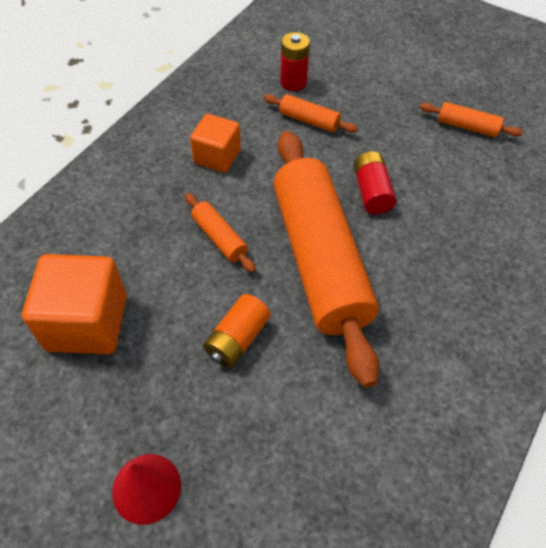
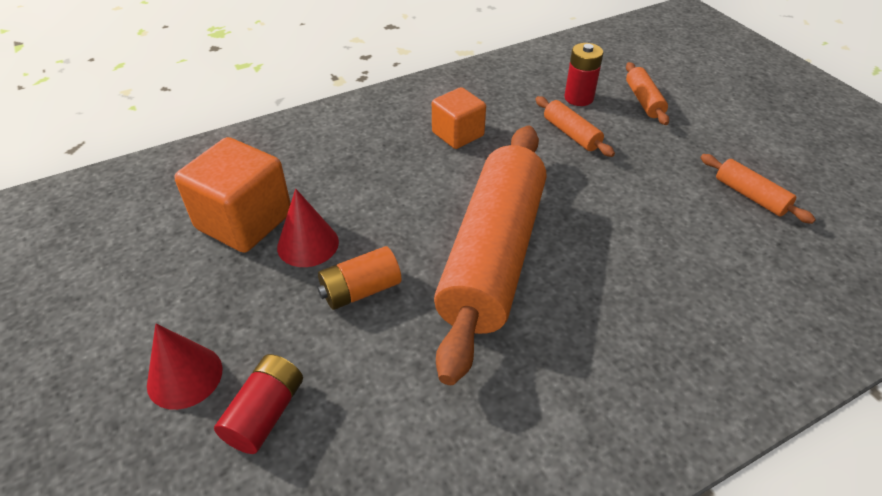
camera: 30 degrees right, 10 degrees down
orange rolling pin [185,193,256,273] -> orange rolling pin moved to [626,62,669,125]
red battery [353,151,396,214] -> red battery moved to [214,354,303,454]
none -> red cone [277,189,339,267]

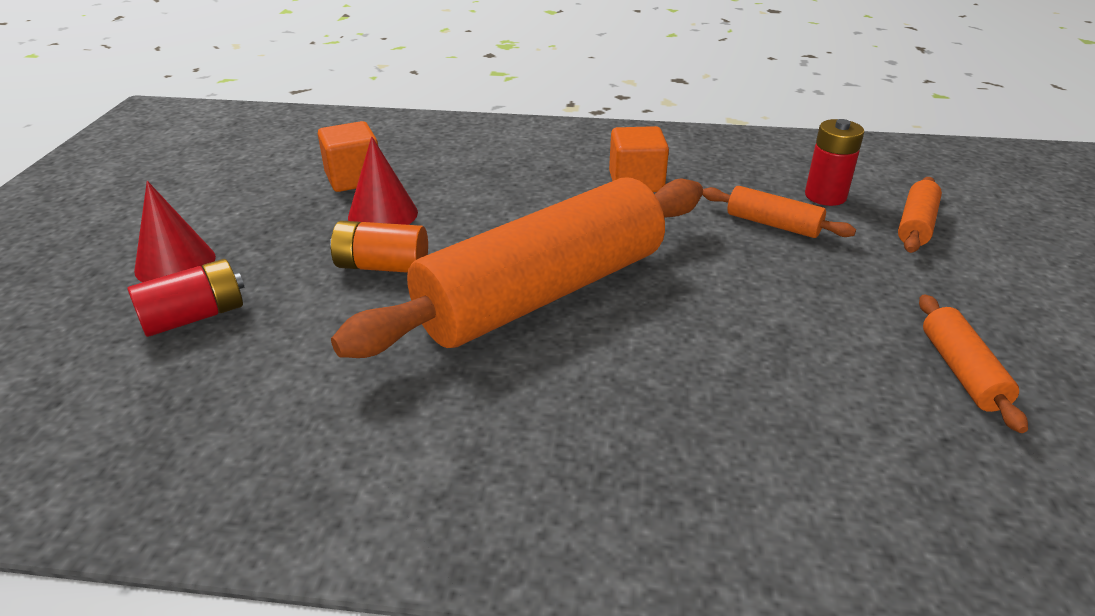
camera: 35 degrees right, 10 degrees down
orange cube [174,137,291,253] -> orange cube [318,121,378,192], size x0.63
orange rolling pin [535,96,615,157] -> orange rolling pin turned 60 degrees counterclockwise [703,186,856,238]

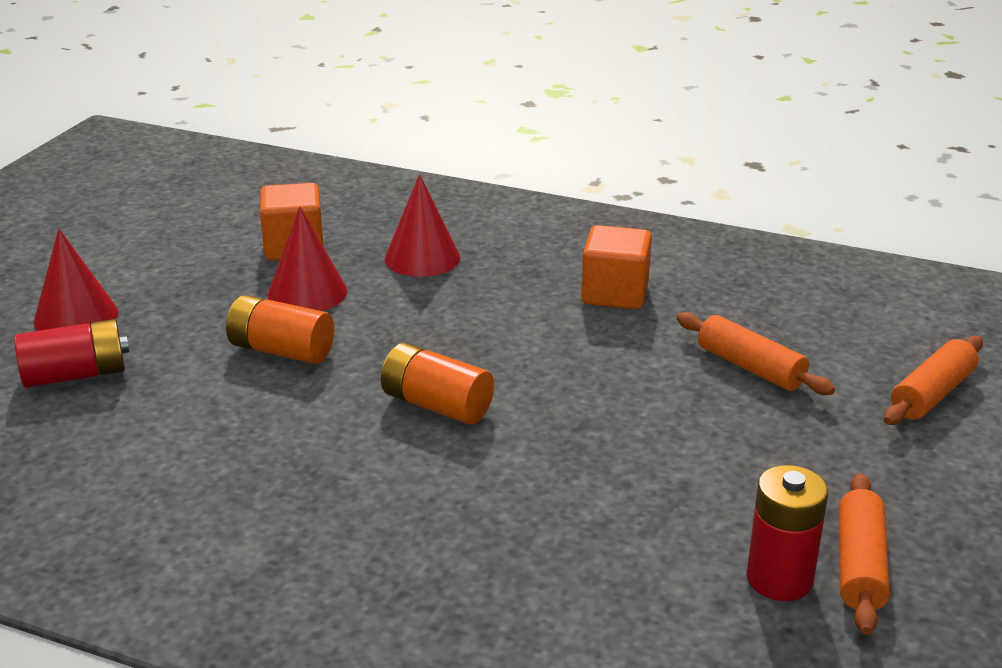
camera: 15 degrees right, 5 degrees down
orange rolling pin [331,178,703,358] -> orange battery [381,343,494,424]
red battery [805,119,864,206] -> red battery moved to [746,465,828,601]
none -> red cone [385,174,460,277]

